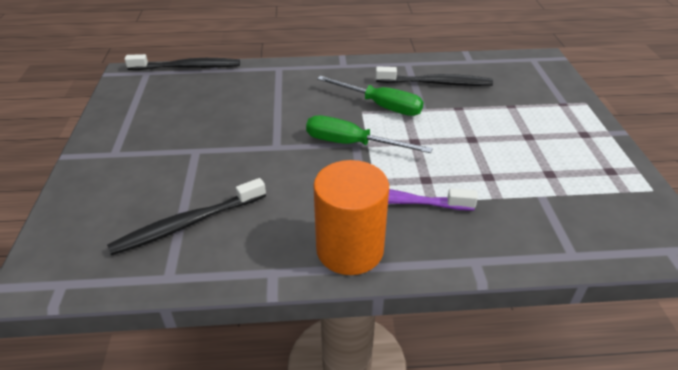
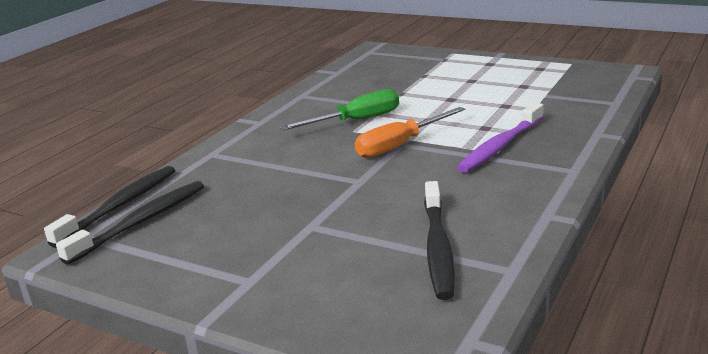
camera: 55 degrees left, 15 degrees down
green screwdriver [306,115,433,153] -> orange screwdriver [355,107,465,158]
orange cylinder [313,160,389,275] -> none
black toothbrush [376,66,493,86] -> black toothbrush moved to [56,181,204,265]

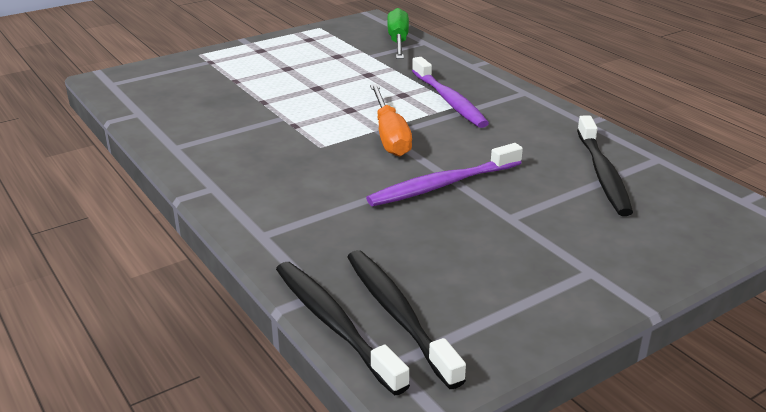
camera: 65 degrees left, 5 degrees up
green screwdriver [280,89,399,130] -> green screwdriver moved to [387,8,409,59]
black toothbrush [424,181,455,300] -> black toothbrush turned 60 degrees clockwise [577,116,633,216]
none -> purple toothbrush [366,143,523,206]

